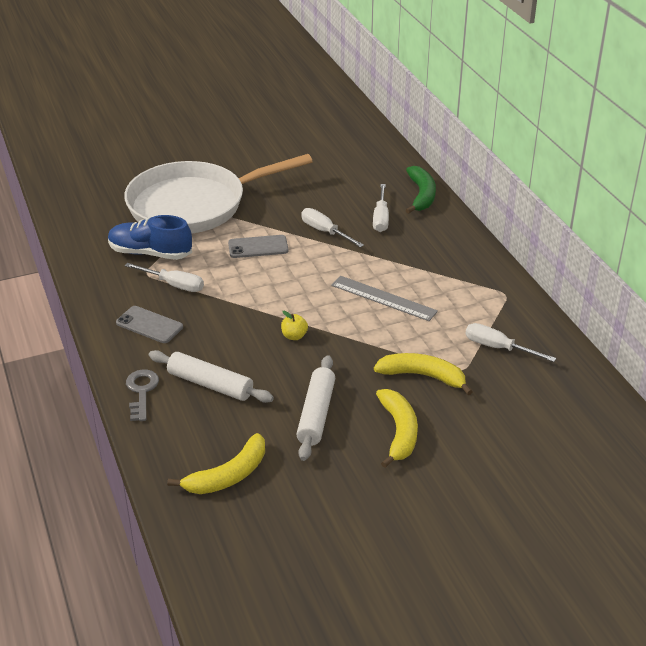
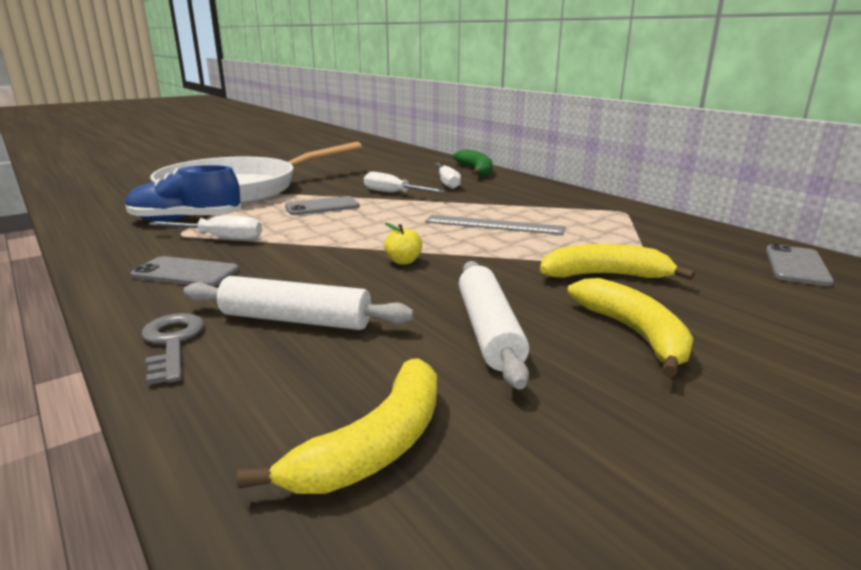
camera: 15 degrees left, 15 degrees down
white screwdriver [466,323,556,362] -> none
none -> grey phone [766,244,834,286]

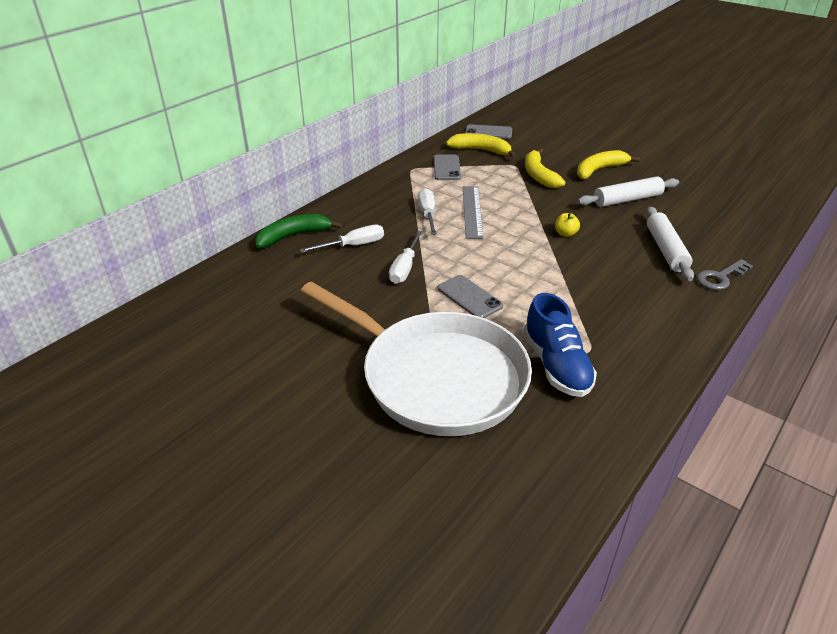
camera: 105 degrees left, 15 degrees up
grey phone [131,256,239,286] -> grey phone moved to [434,155,461,180]
white screwdriver [148,216,262,240] -> white screwdriver moved to [418,188,437,235]
yellow banana [237,358,437,494] -> yellow banana moved to [446,133,516,158]

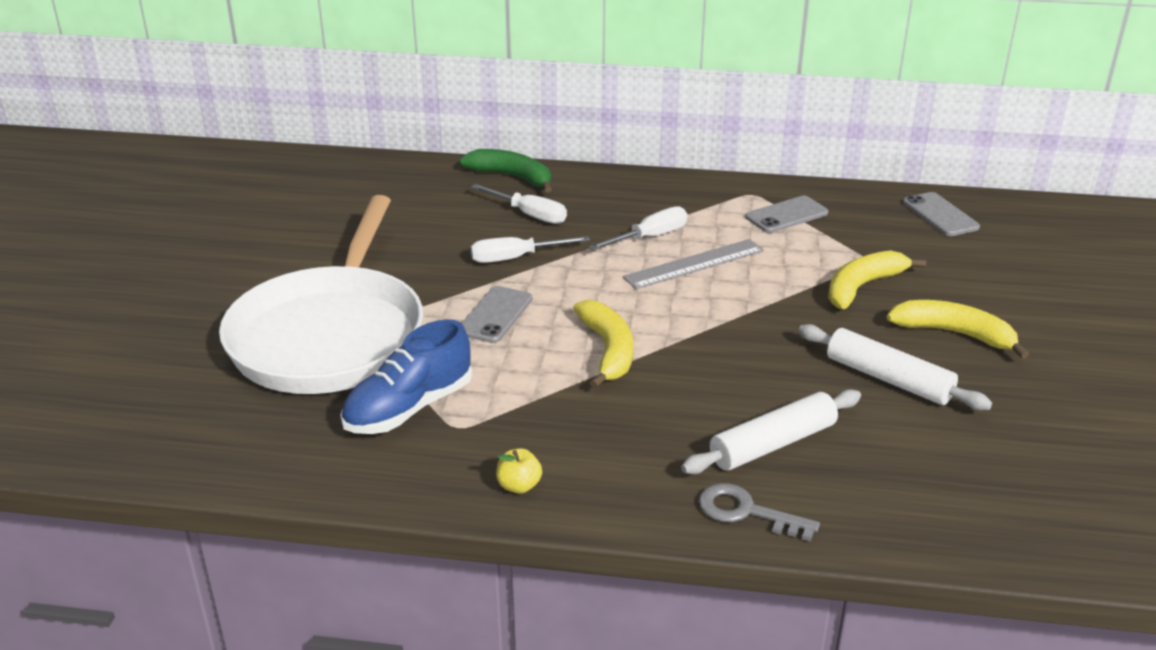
camera: 60 degrees right, 5 degrees down
yellow banana [446,133,516,158] -> yellow banana moved to [573,300,633,389]
yellow apple [555,213,580,237] -> yellow apple moved to [496,448,542,494]

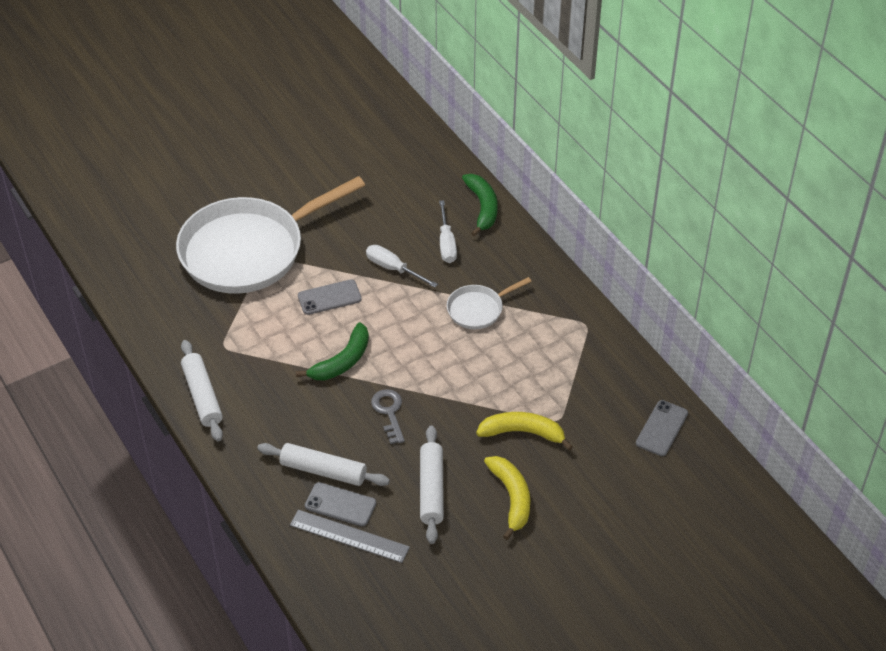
camera: 50 degrees right, 15 degrees up
blue shoe [340,319,472,434] -> none
yellow apple [496,448,542,494] -> white rolling pin [181,340,223,442]
yellow banana [573,300,633,389] -> green banana [296,322,369,381]
white screwdriver [589,206,687,250] -> white pan [447,277,532,329]
grey ruler [623,239,764,289] -> grey ruler moved to [290,510,410,563]
grey key [699,483,820,541] -> grey key moved to [371,389,405,444]
grey phone [746,196,828,233] -> grey phone moved to [305,482,376,527]

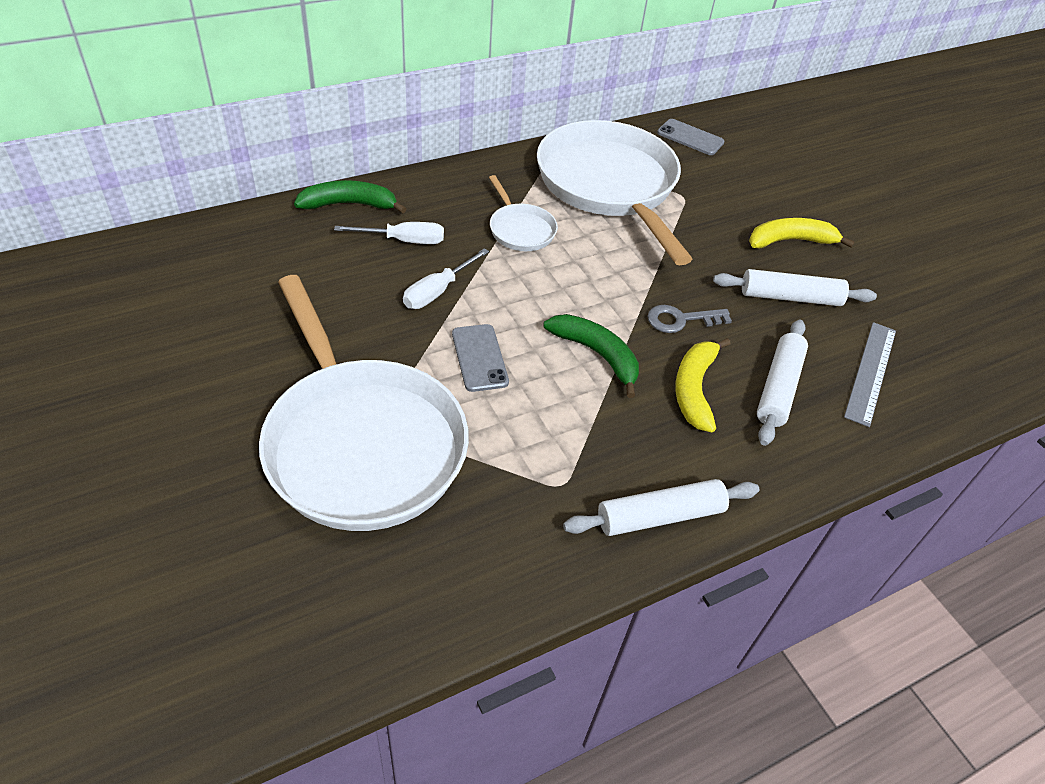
camera: 90 degrees left, 0 degrees up
grey phone [305,482,376,527] -> none
yellow banana [476,412,573,450] -> yellow banana moved to [675,338,730,433]
none -> white pan [537,120,693,265]

